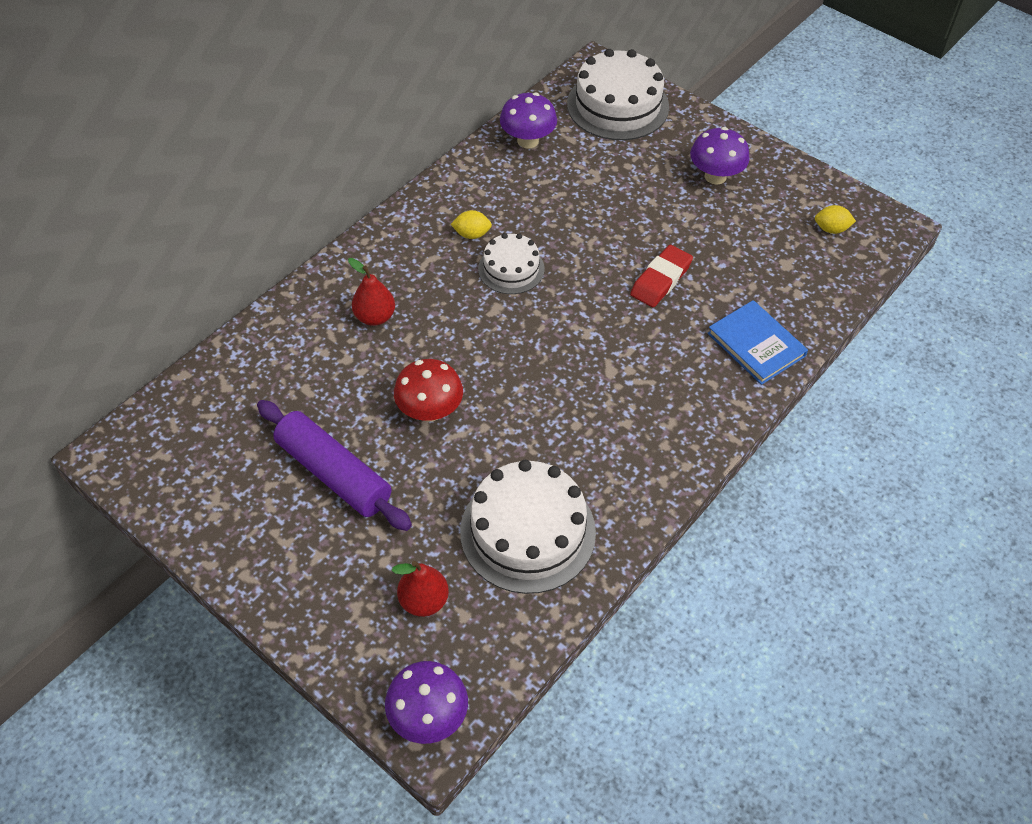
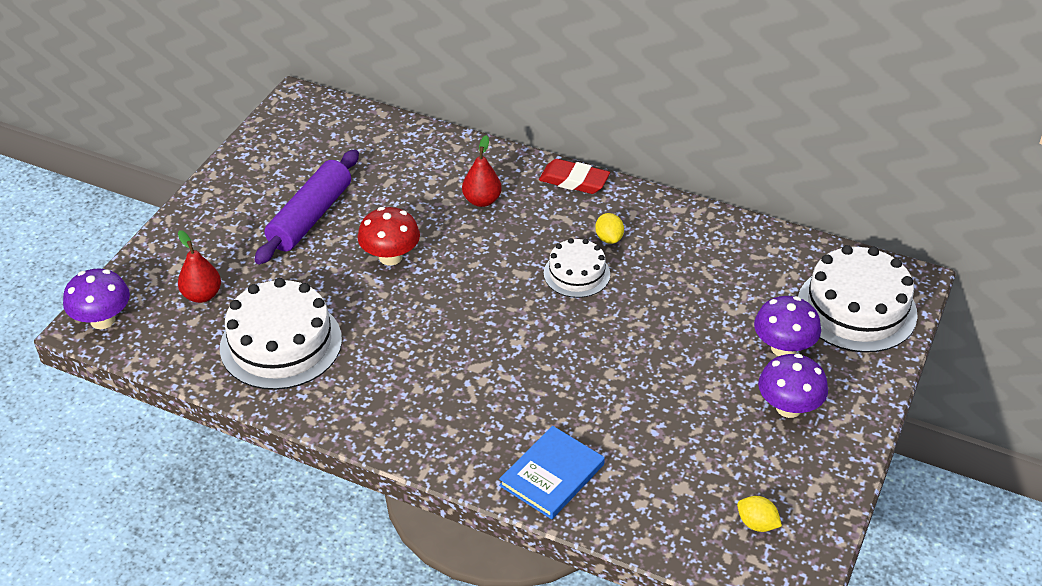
camera: 75 degrees right, 10 degrees down
purple mushroom [500,92,557,148] -> purple mushroom moved to [754,296,821,356]
red eraser [630,245,693,307] -> red eraser moved to [539,159,610,194]
yellow lemon [815,205,856,234] -> yellow lemon turned 45 degrees counterclockwise [737,496,782,532]

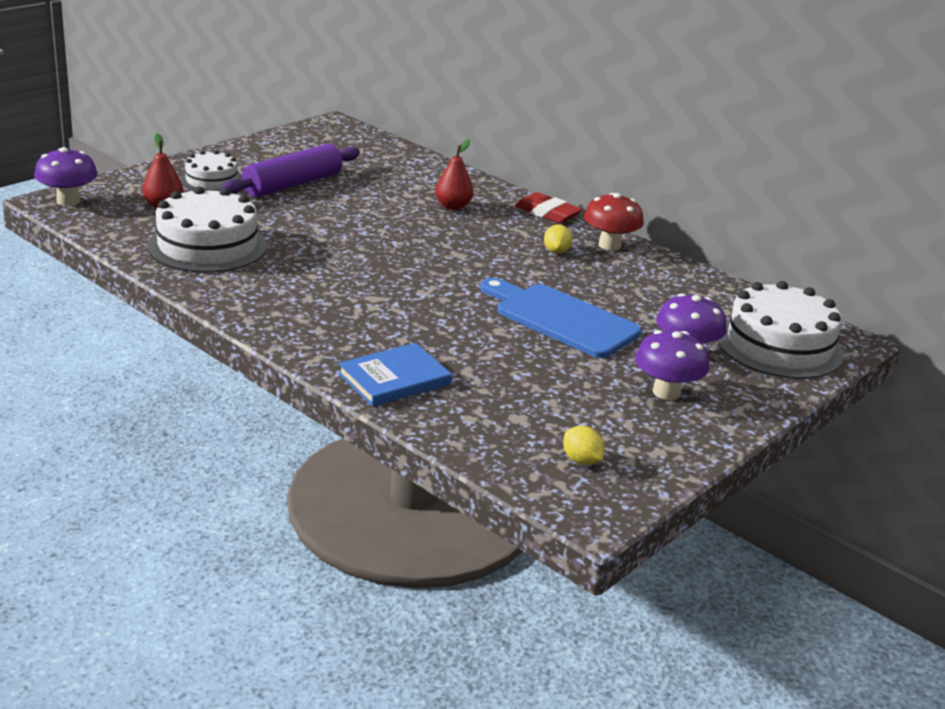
camera: 15 degrees right, 15 degrees down
red mushroom [358,207,420,265] -> red mushroom moved to [584,193,644,251]
white cake [544,238,610,298] -> white cake moved to [181,150,242,191]
none -> blue cutting board [480,278,641,358]

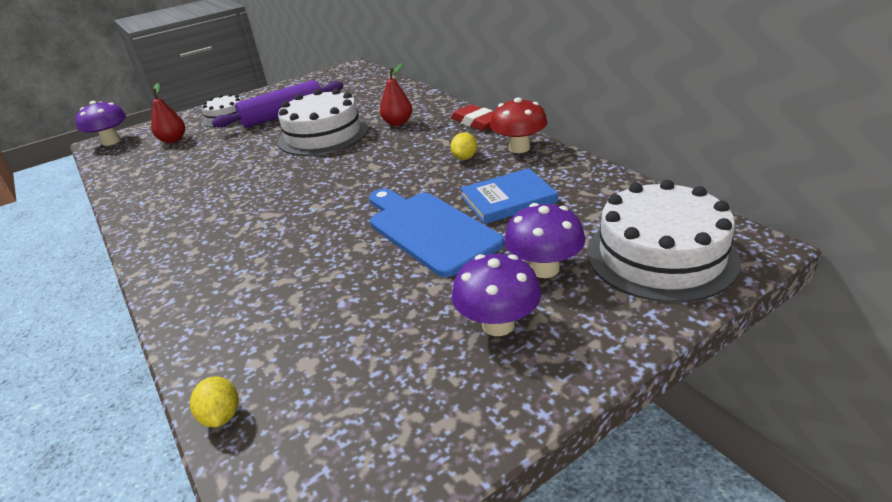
camera: 20 degrees right, 5 degrees up
white cake [147,186,267,273] -> white cake moved to [278,89,369,156]
blue book [338,343,452,407] -> blue book moved to [460,168,558,224]
yellow lemon [563,426,604,465] -> yellow lemon moved to [190,376,239,427]

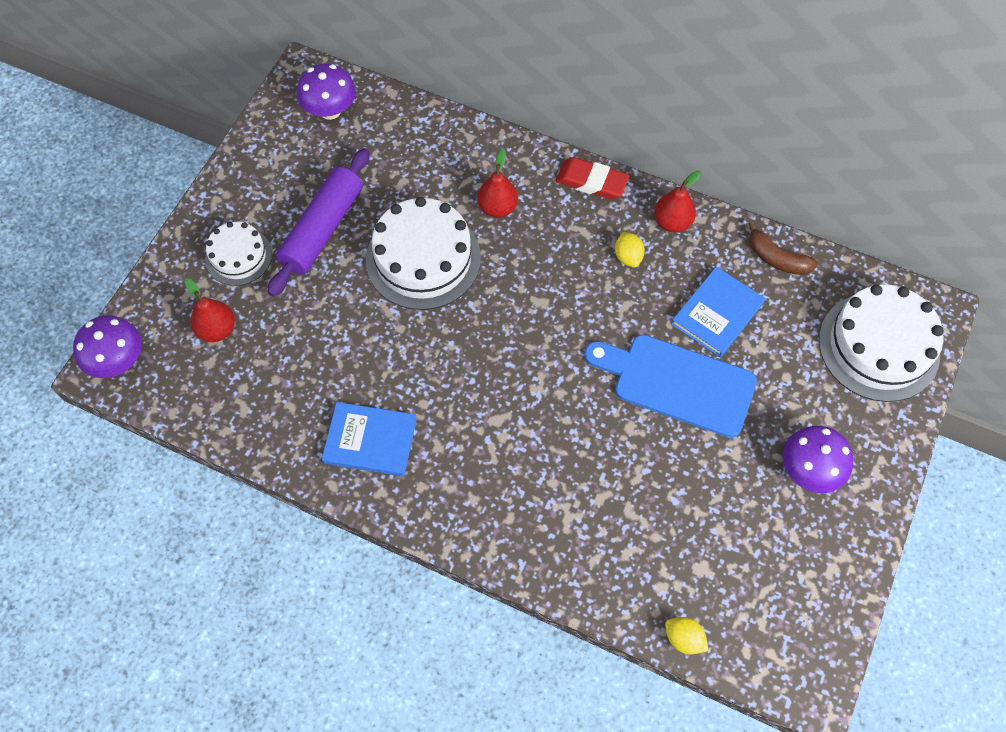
camera: 35 degrees left, 30 degrees up
red mushroom [490,98,548,153] -> red pear [654,171,701,232]
purple mushroom [504,203,585,278] -> purple mushroom moved to [297,64,356,120]
none -> blue book [322,402,417,476]
none -> brown banana [748,222,818,275]

